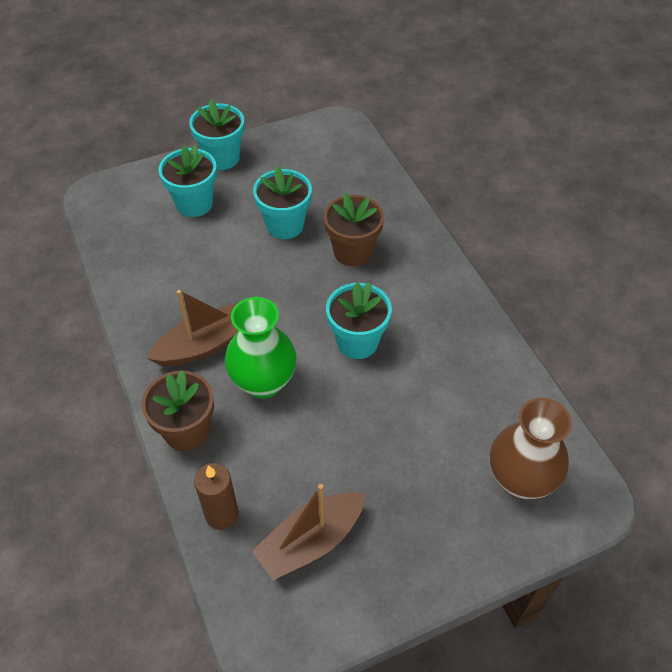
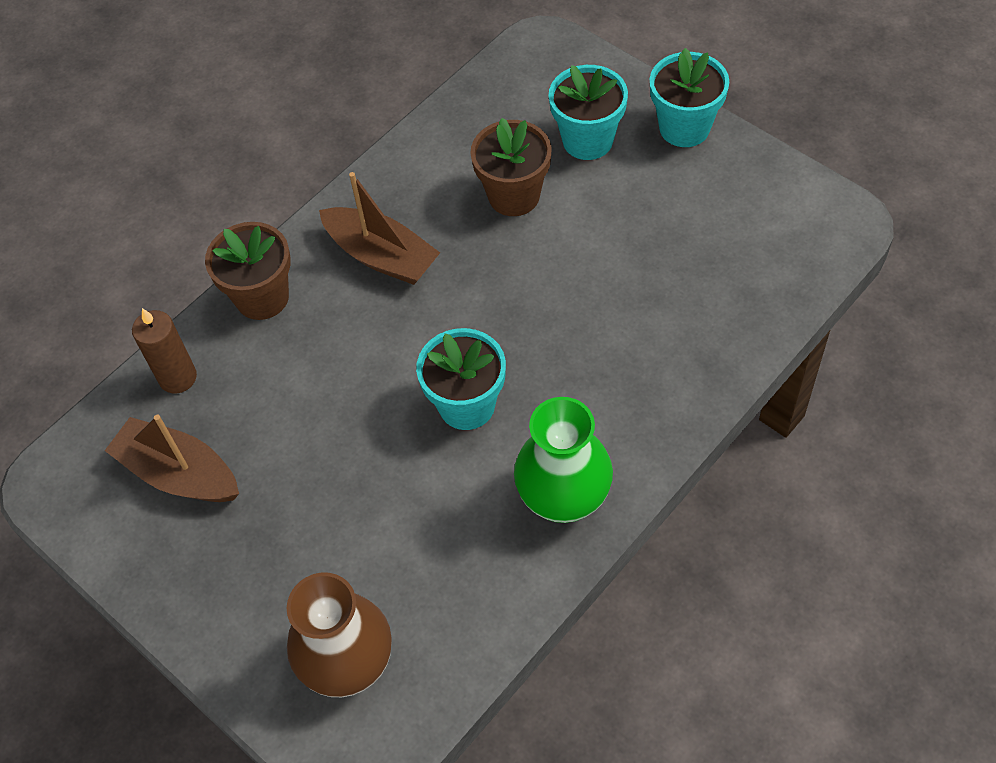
camera: 70 degrees right, 5 degrees up
green vase [225,297,297,398] -> green vase moved to [514,397,613,523]
turquoise flower pot [253,166,312,239] -> none
brown flower pot [324,193,384,266] -> brown flower pot moved to [470,118,552,216]

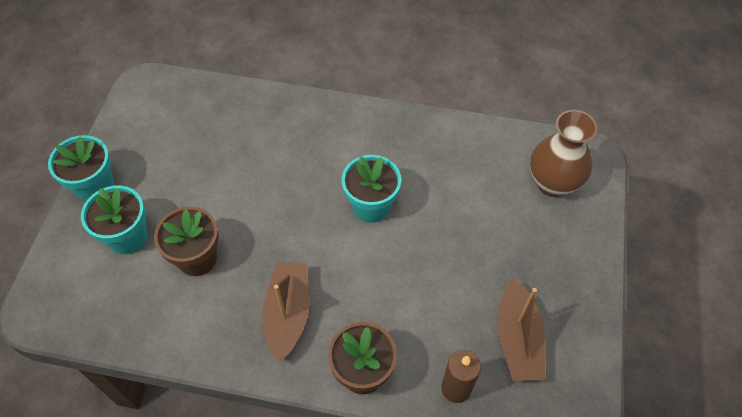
camera: 125 degrees left, 0 degrees up
green vase [514,397,613,523] -> none

